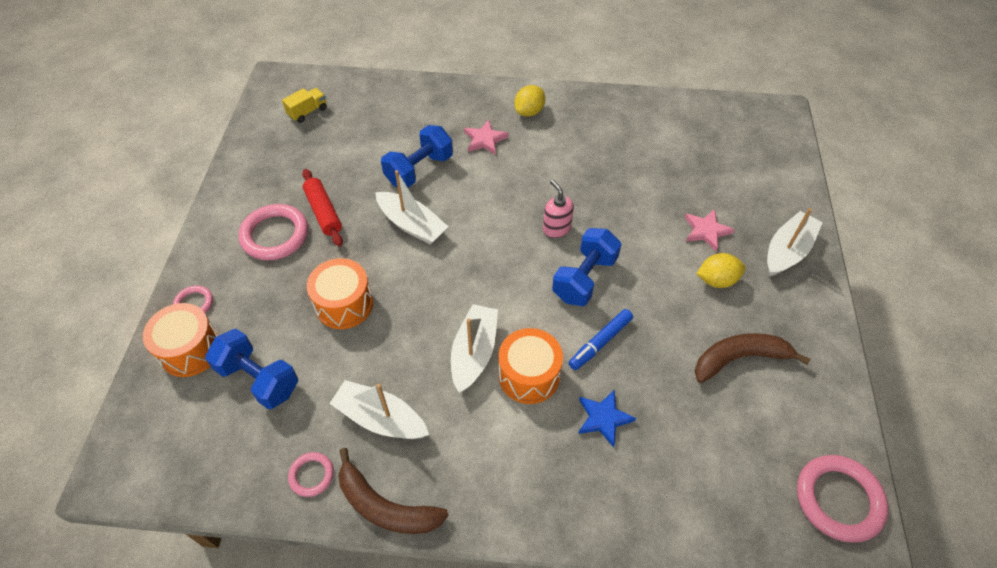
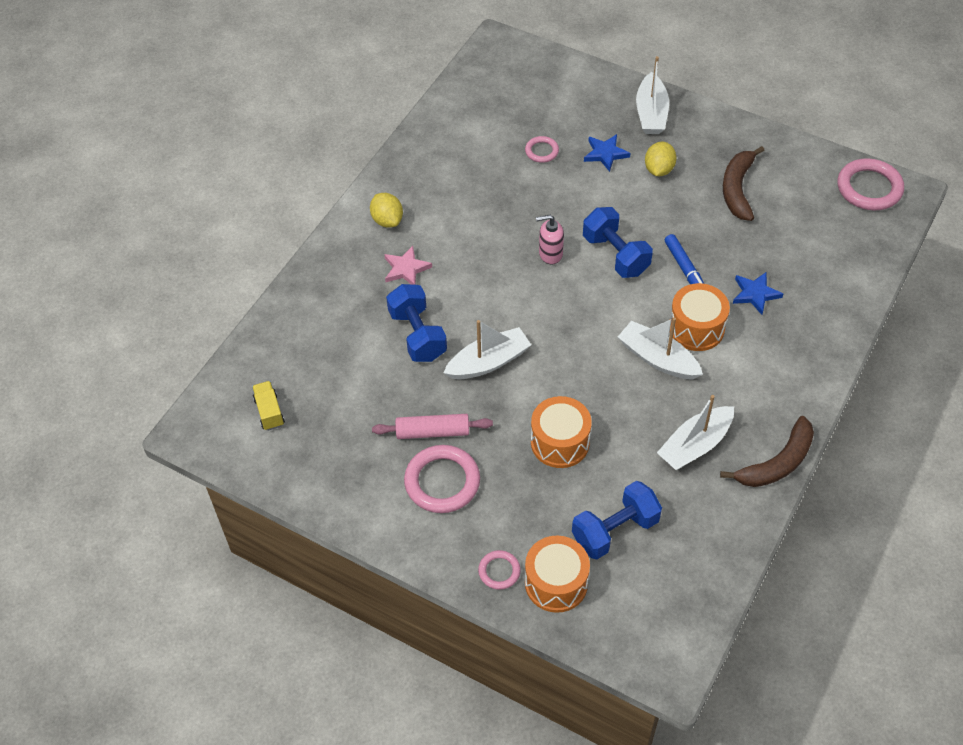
camera: 65 degrees left, 0 degrees up
pink ring [288,452,334,497] -> pink ring moved to [525,136,559,163]
red rolling pin [302,169,343,247] -> pink rolling pin [372,414,493,439]
pink star [685,209,735,251] -> blue star [584,134,630,172]
white boat [767,208,823,276] -> white boat turned 150 degrees counterclockwise [636,56,669,134]

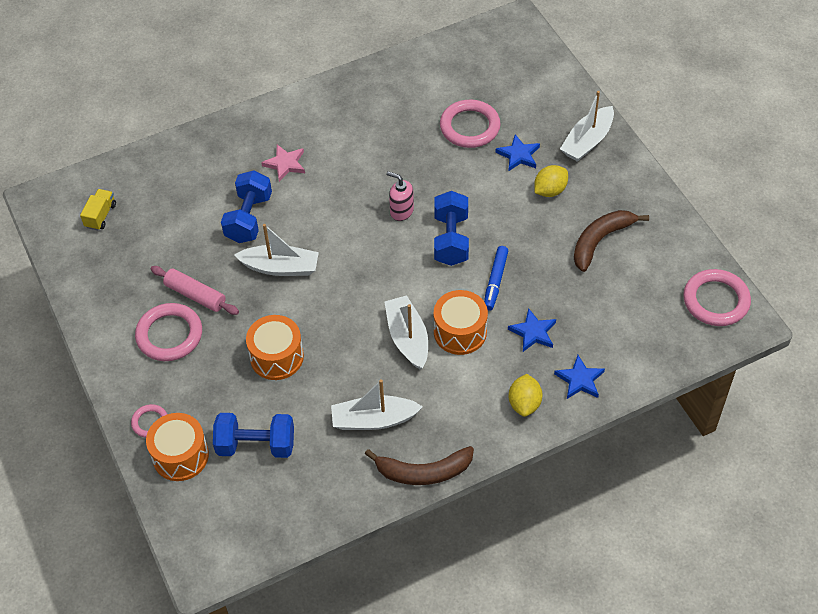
camera: 35 degrees right, 0 degrees up
yellow lemon [370,193,403,228] -> yellow lemon moved to [509,374,543,417]
pink ring [525,136,559,163] -> pink ring [440,100,501,148], size x1.88
none -> blue star [554,355,605,399]

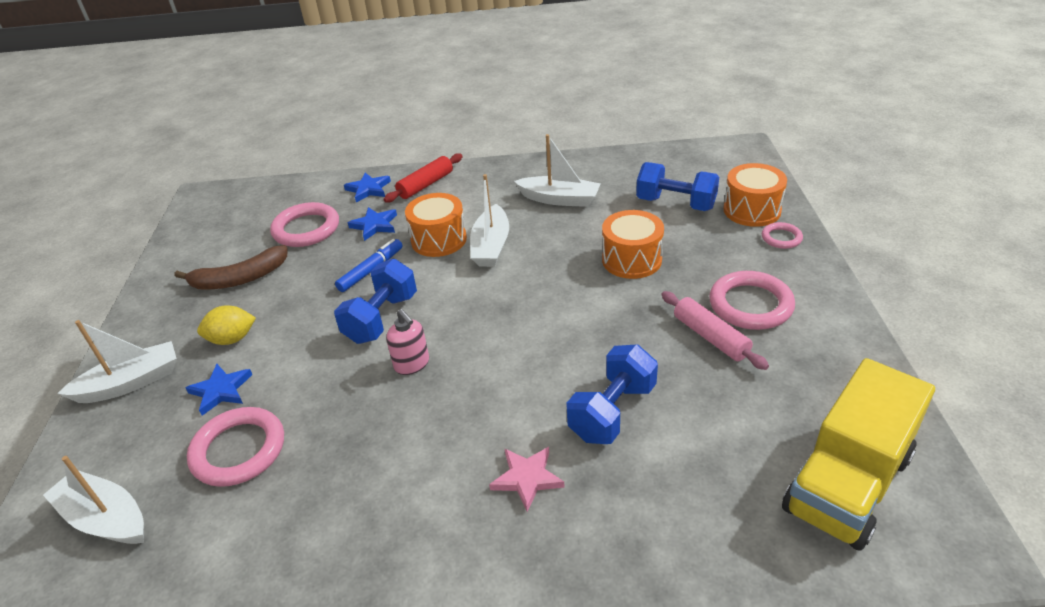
camera: 155 degrees left, 15 degrees down
yellow truck [80,189,116,230] -> yellow truck [782,358,935,551], size x2.39
white boat [234,224,319,276] -> white boat moved to [43,456,144,544]
brown banana [365,446,474,485] -> none
yellow lemon [509,374,543,417] -> red rolling pin [383,153,463,203]
pink ring [683,269,751,326] -> pink ring moved to [270,202,339,247]

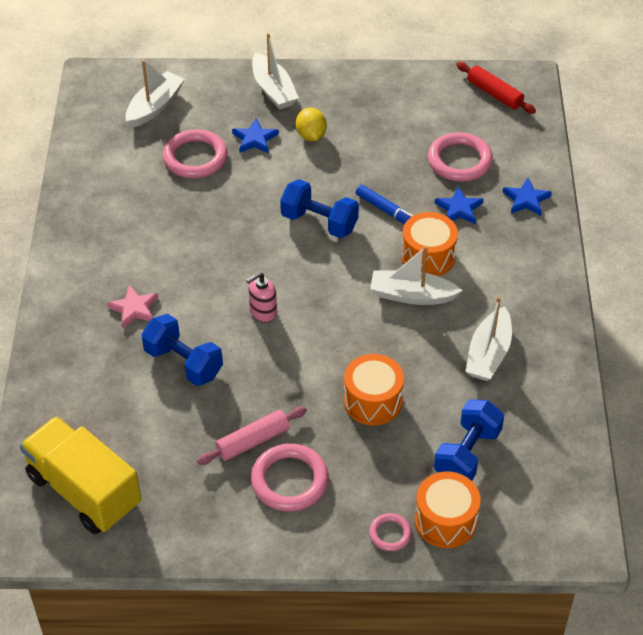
camera: 90 degrees right, 10 degrees up
brown banana [174,245,288,289] -> none
red rolling pin [383,153,463,203] -> red rolling pin moved to [456,62,536,114]
pink soap dispenser [386,309,429,375] -> pink soap dispenser moved to [246,272,277,322]

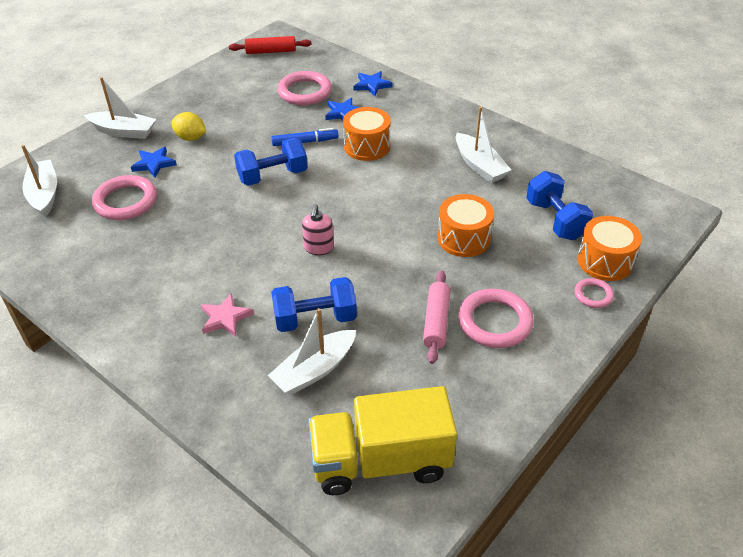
camera: 50 degrees left, 5 degrees down
white boat [370,246,462,305] -> white boat moved to [268,308,356,395]

